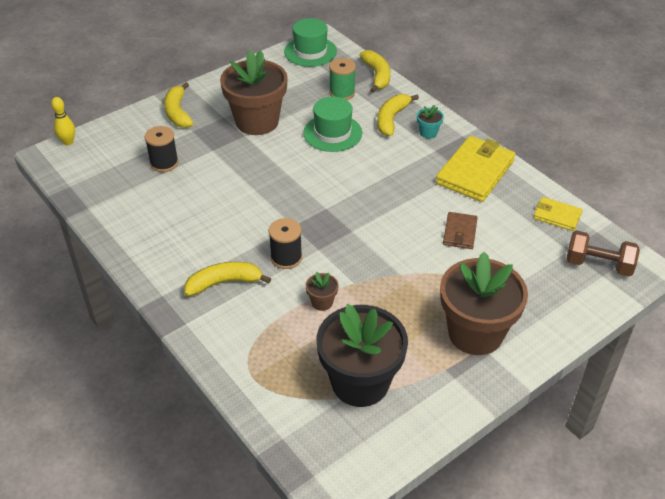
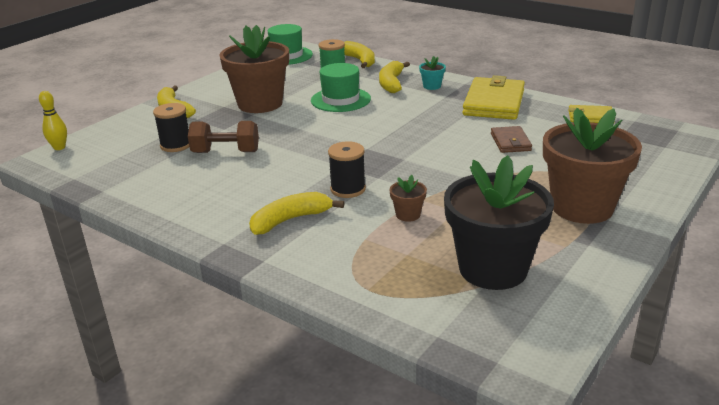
camera: 15 degrees left, 15 degrees down
brown dumbbell [566,230,640,277] -> brown dumbbell moved to [188,121,259,153]

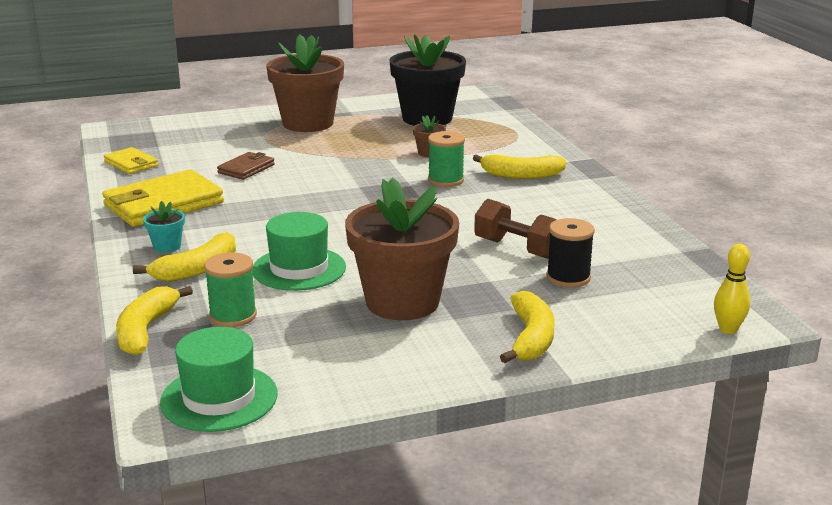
camera: 145 degrees left, 5 degrees down
black spool [328,141,366,198] -> green spool [428,131,465,187]

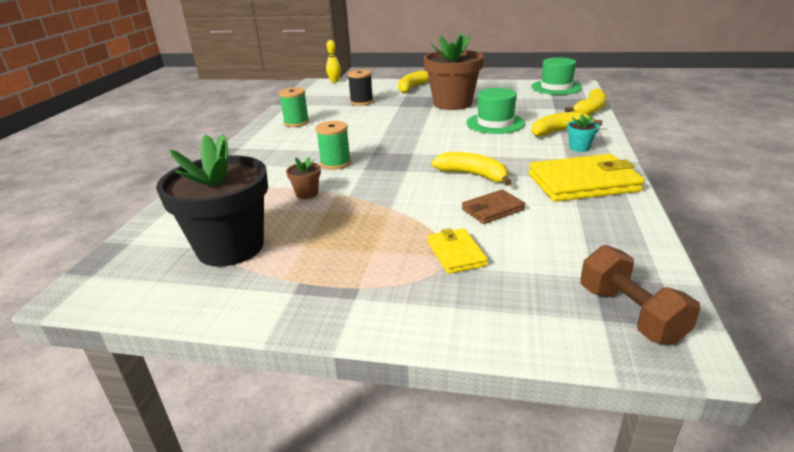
camera: 150 degrees left, 5 degrees up
yellow wallet [104,147,158,174] -> yellow wallet moved to [428,228,488,274]
green spool [204,252,257,327] -> green spool moved to [279,87,309,127]
brown flower pot [266,35,344,132] -> none
yellow banana [473,154,566,179] -> yellow banana moved to [431,152,512,186]
brown dumbbell [474,199,557,259] -> brown dumbbell moved to [580,245,701,345]

